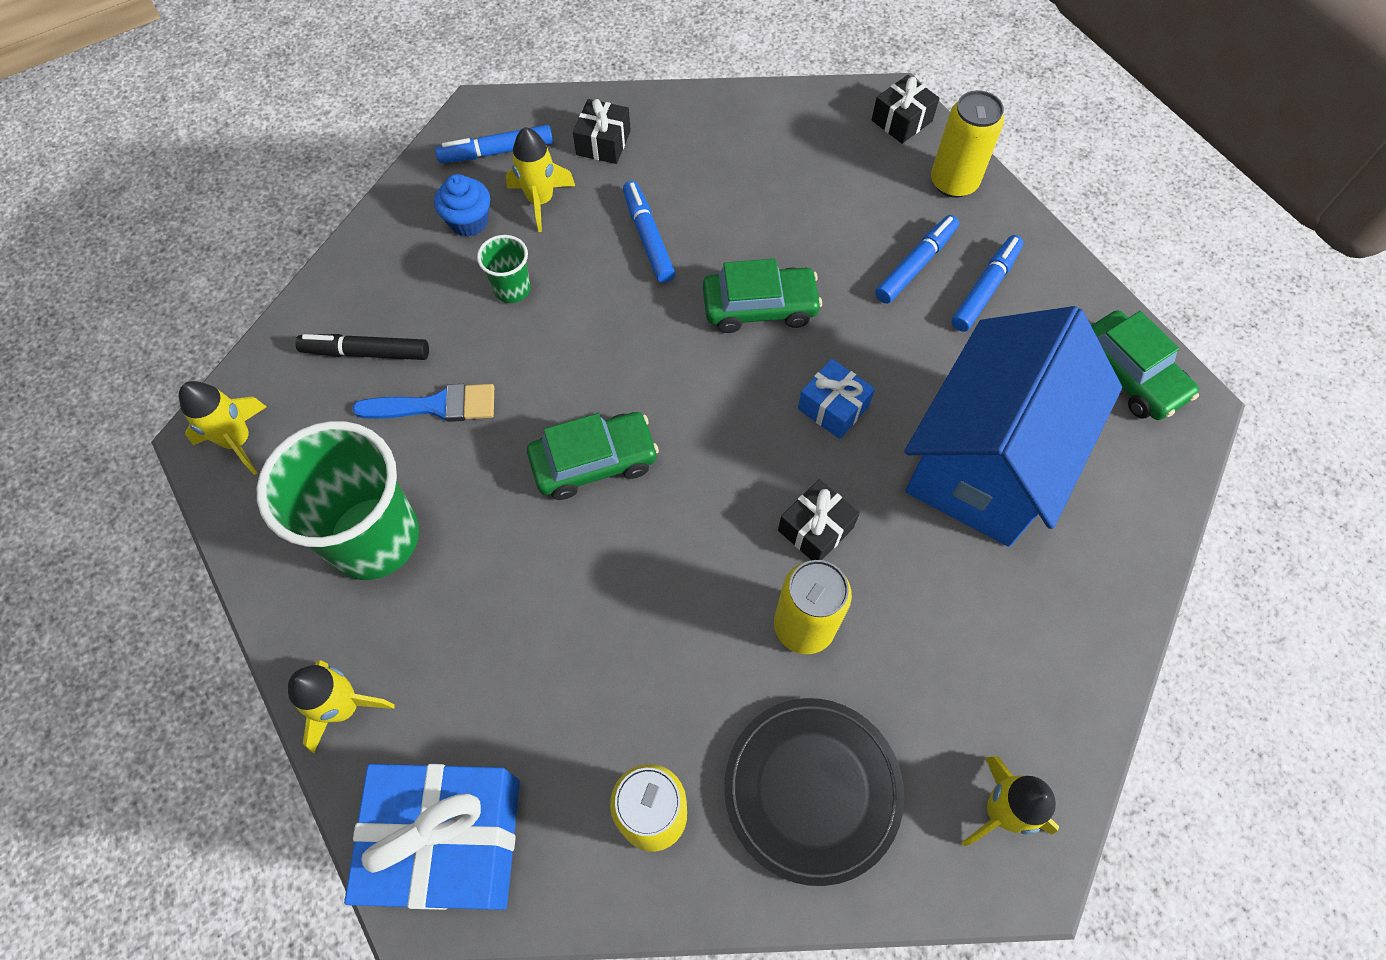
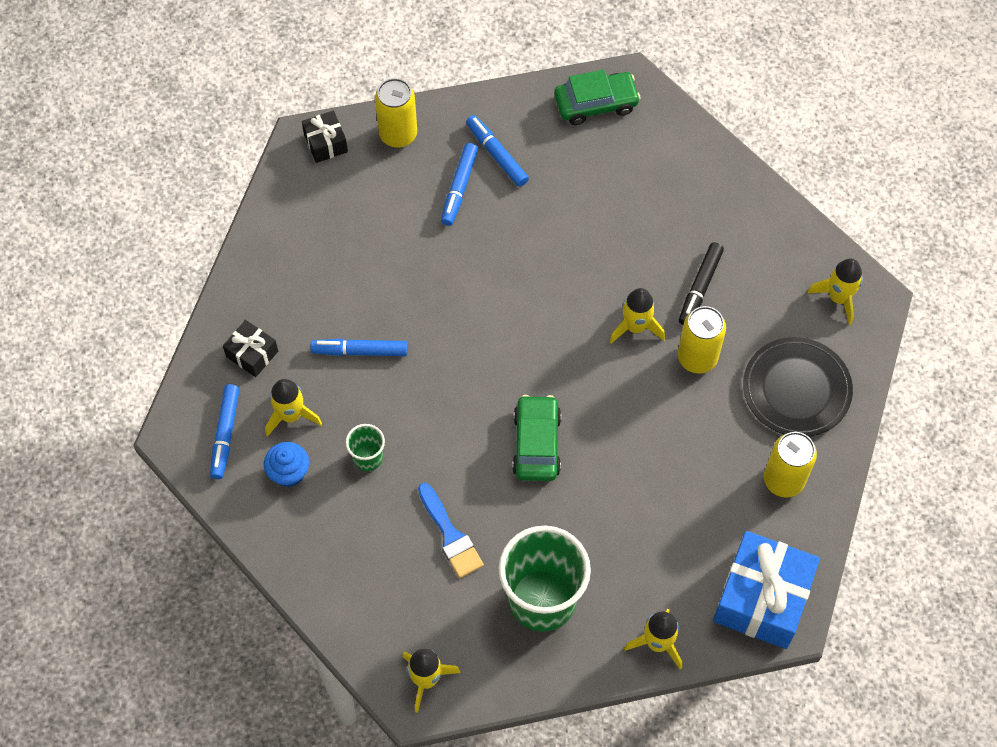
camera: 70 degrees left, 0 degrees up
black marker [296,334,429,360] -> black marker moved to [679,242,724,325]
blue brush [352,384,494,422] -> blue brush turned 135 degrees clockwise [418,483,484,578]
green car [703,259,822,333] -> none
black gift [778,479,860,560] -> yellow rocket [610,288,665,344]
blue gift [798,359,875,439] -> none
blue marker [875,215,959,304] -> blue marker turned 135 degrees counterclockwise [441,143,478,226]
blue house [904,306,1122,547] -> none

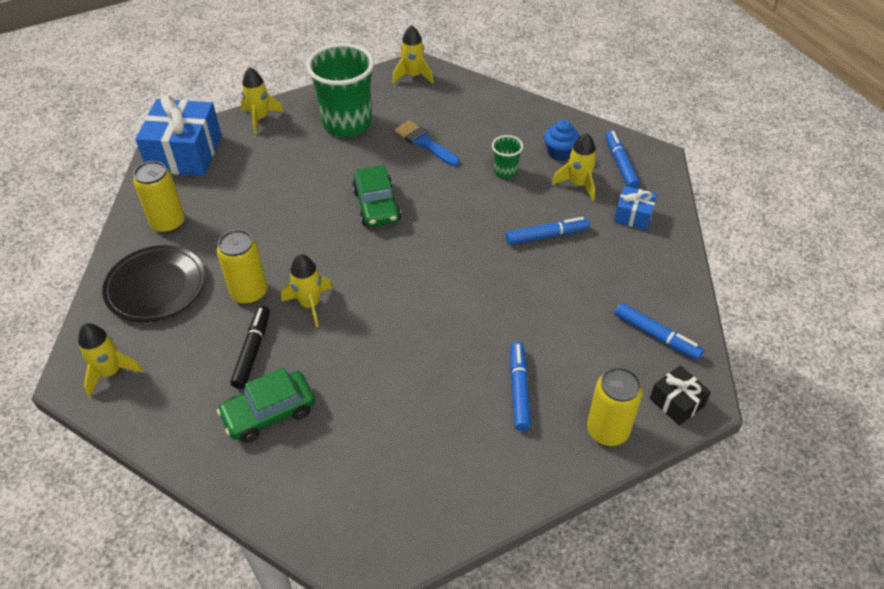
camera: 165 degrees right, 15 degrees down
black gift [223,320,278,377] -> blue gift [614,186,657,230]
blue marker [466,115,529,187] -> blue marker moved to [615,303,704,360]
green car [554,70,641,125] -> green car moved to [217,367,315,443]

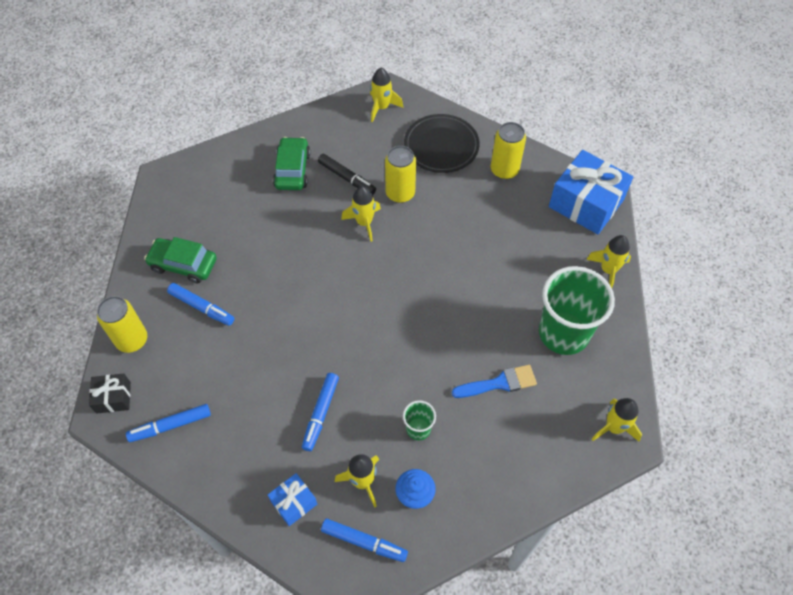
camera: 120 degrees right, 10 degrees up
green car [352,165,401,227] -> green car moved to [144,237,217,284]

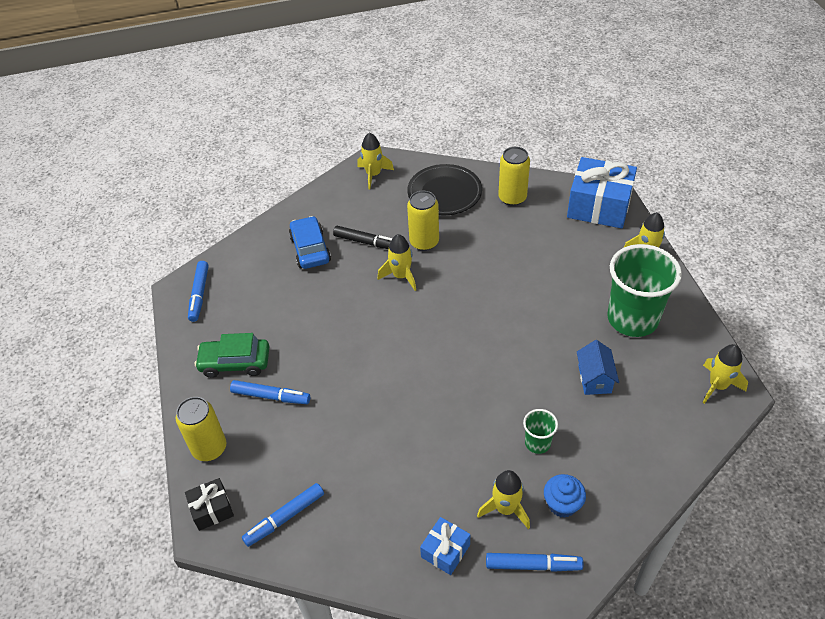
camera: 15 degrees left, 10 degrees down
green car [273,137,310,190] -> blue car [289,216,331,269]
blue marker [302,373,339,451] -> blue marker moved to [188,261,209,322]
blue brush [452,365,537,398] -> blue house [577,340,619,395]

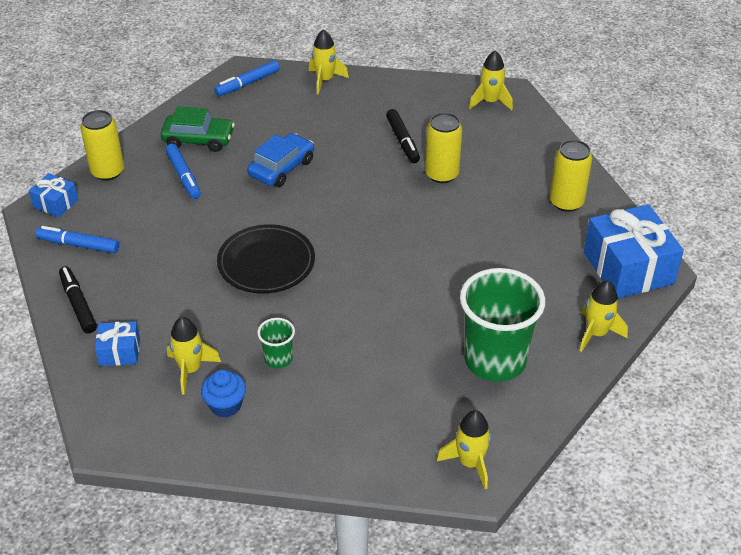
camera: 50 degrees right, 5 degrees down
black gift [185,478,234,531] -> blue gift [29,173,78,217]
green car [195,333,269,378] -> green car turned 135 degrees clockwise [161,106,235,152]
blue car [289,216,331,269] -> blue car moved to [247,133,314,187]
yellow rocket [378,234,416,291] -> yellow rocket moved to [308,29,349,95]
black plate [407,164,482,215] -> black plate moved to [217,224,315,294]
blue marker [486,553,583,572] -> none
blue house [577,340,619,395] -> none
none -> black marker [59,267,97,334]

